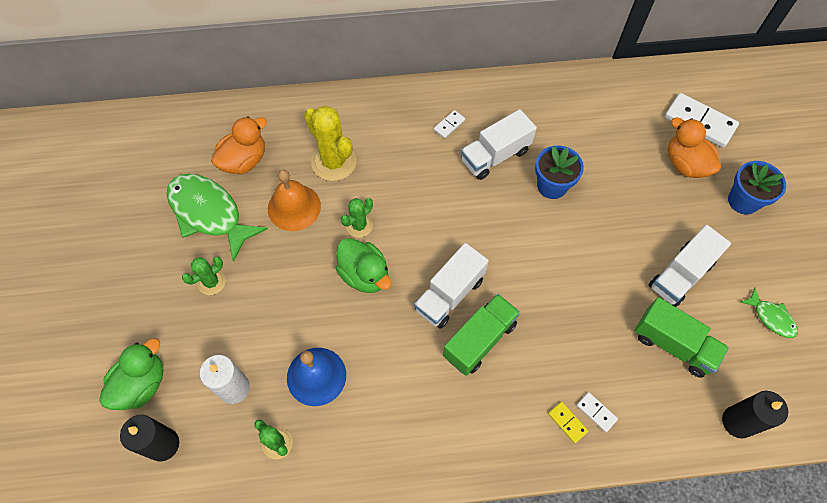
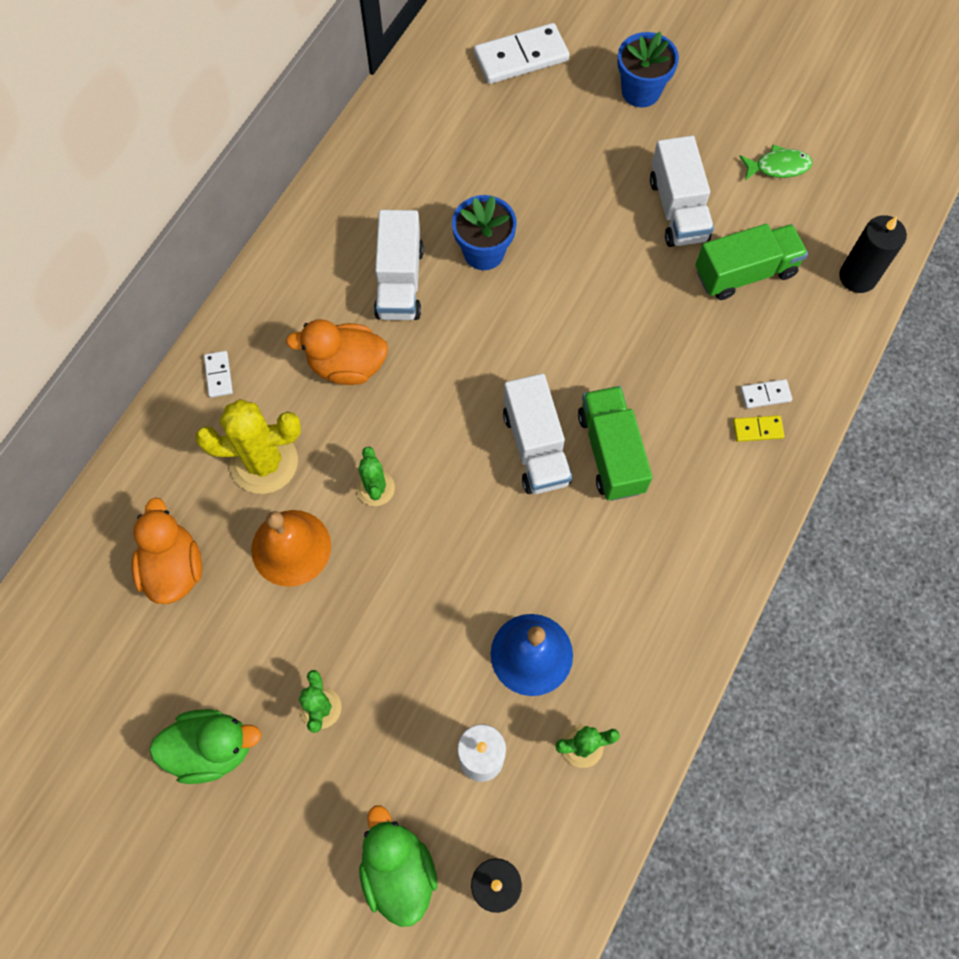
camera: 55 degrees left, 5 degrees up
green fish [167,174,268,262] -> none
green duck [336,238,391,293] -> green duck moved to [149,709,262,784]
white domino [434,110,465,139] -> white domino moved to [204,351,233,398]
orange duck [668,117,721,178] -> orange duck moved to [286,319,388,385]

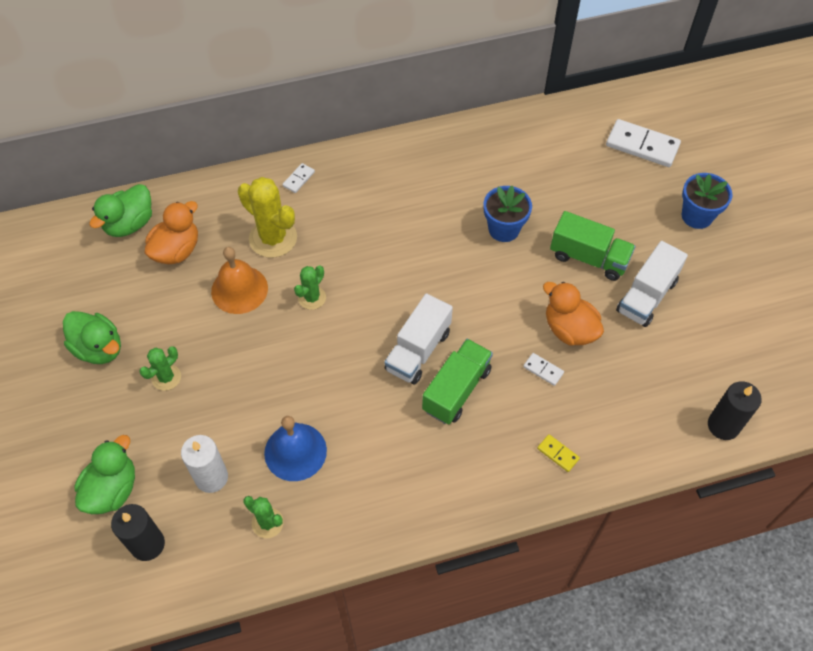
camera: 45 degrees right, 10 degrees down
orange duck [286,319,388,385] -> orange duck moved to [543,282,604,346]
white truck [374,210,424,320] -> none
green truck [695,224,808,300] -> green truck moved to [550,211,635,281]
green fish [739,145,813,181] -> none
white domino [740,379,792,409] -> white domino moved to [523,353,564,386]
none -> green duck [89,184,152,237]

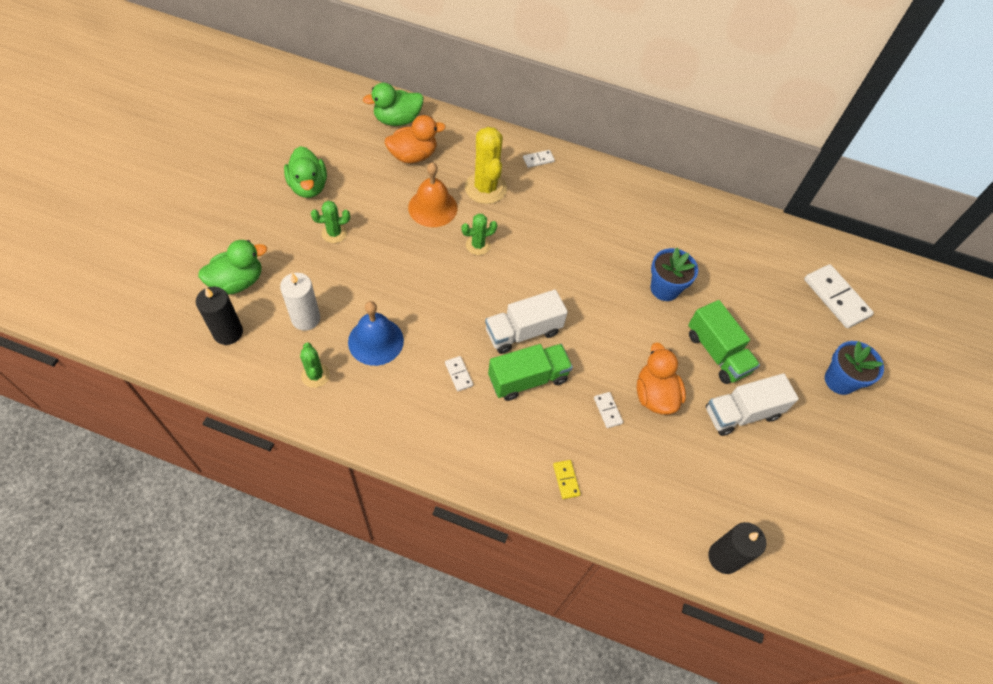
camera: 30 degrees right, 0 degrees up
none -> white domino [445,356,473,391]

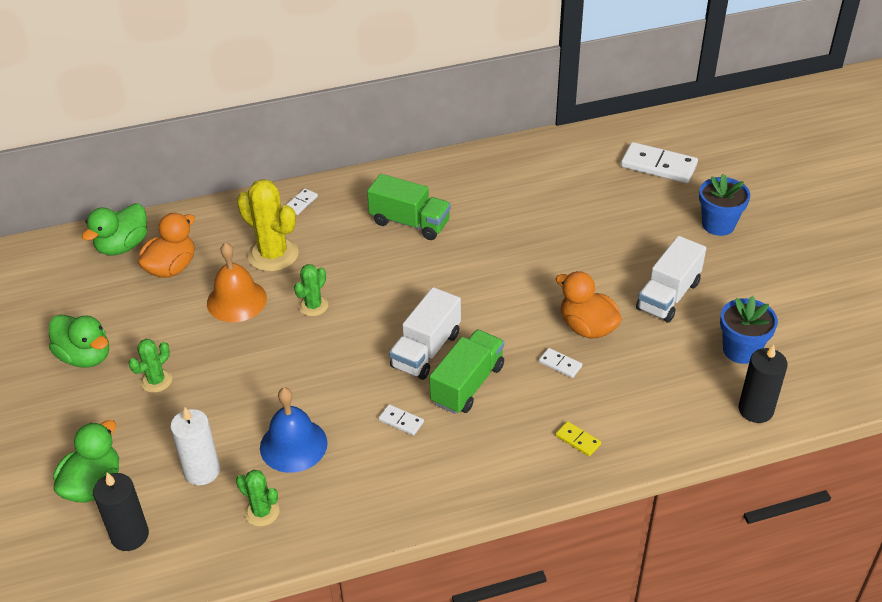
camera: 30 degrees left, 15 degrees down
blue flower pot [650,248,698,301] -> blue flower pot moved to [720,296,778,364]
green truck [688,300,760,384] -> green truck moved to [367,174,451,240]

